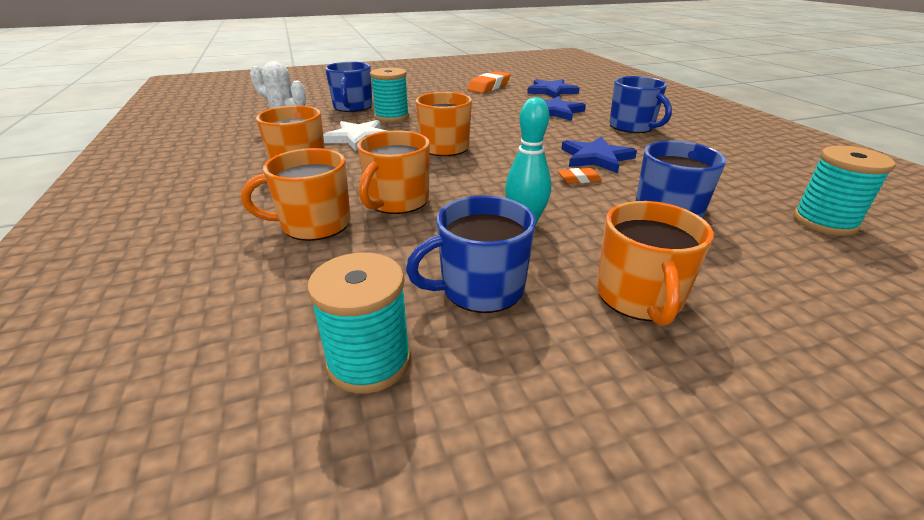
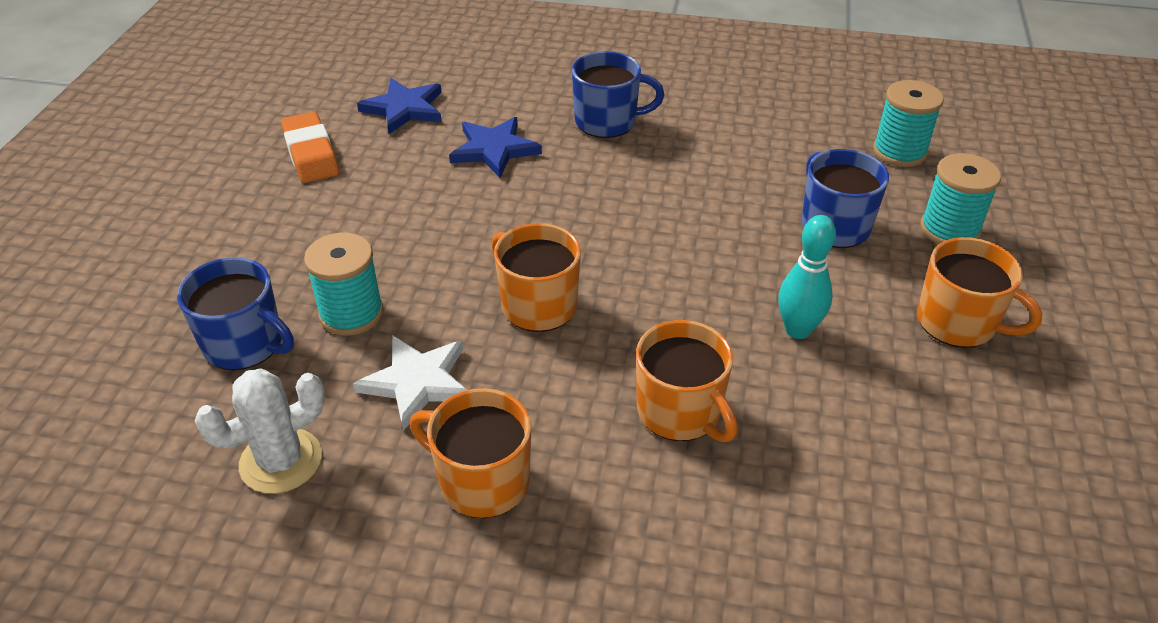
camera: 60 degrees left, 10 degrees up
orange mug [241,148,351,241] -> none
turquoise spool [307,253,411,394] -> turquoise spool moved to [920,153,1001,244]
blue mug [406,195,536,313] -> none
orange eraser [558,168,602,184] -> none
blue star [561,136,637,173] -> none

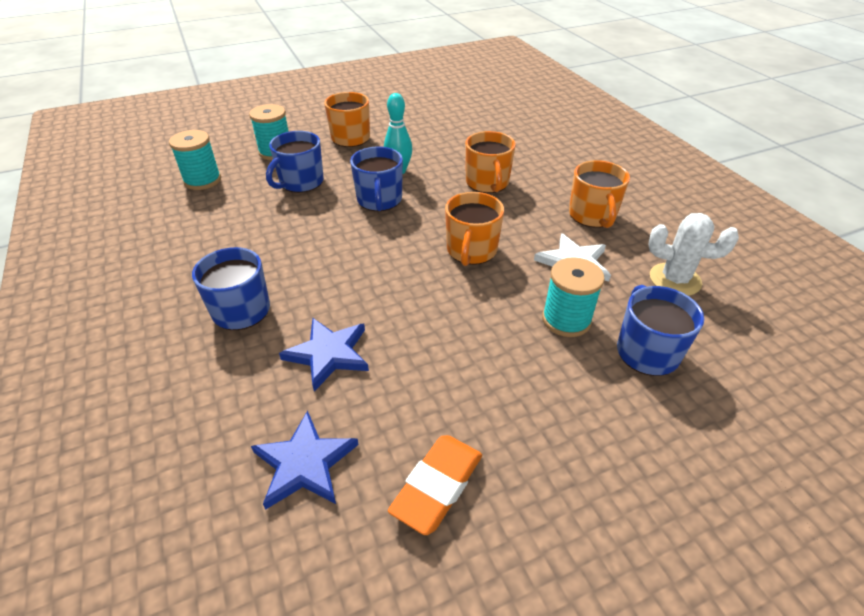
camera: 125 degrees left, 0 degrees up
orange mug [636,320,738,442] -> orange mug turned 150 degrees clockwise [465,131,516,193]
none -> blue mug [350,147,403,211]

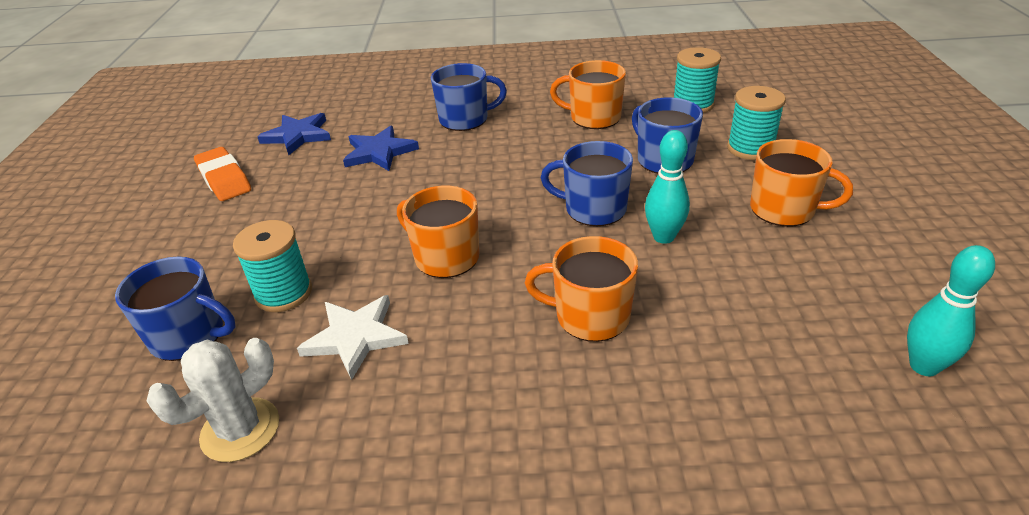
camera: 115 degrees right, 5 degrees down
orange mug [569,160,630,228] -> orange mug moved to [550,60,626,129]
none -> turquoise bowling pin [907,245,995,376]

